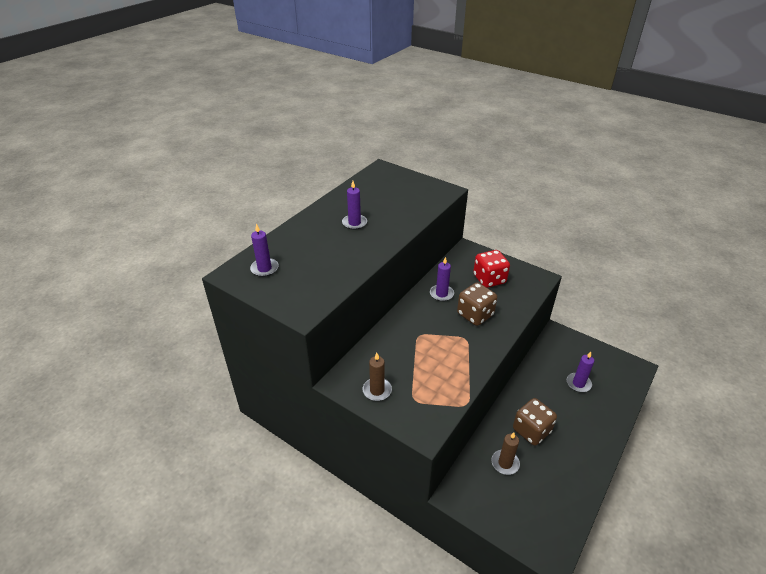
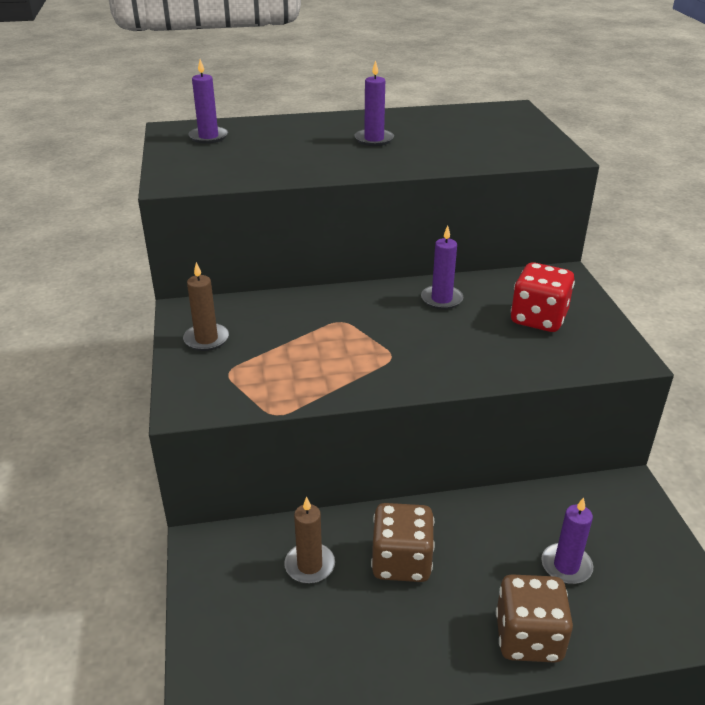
camera: 45 degrees right, 5 degrees down
brown dice [457,282,497,326] -> brown dice moved to [496,574,573,663]

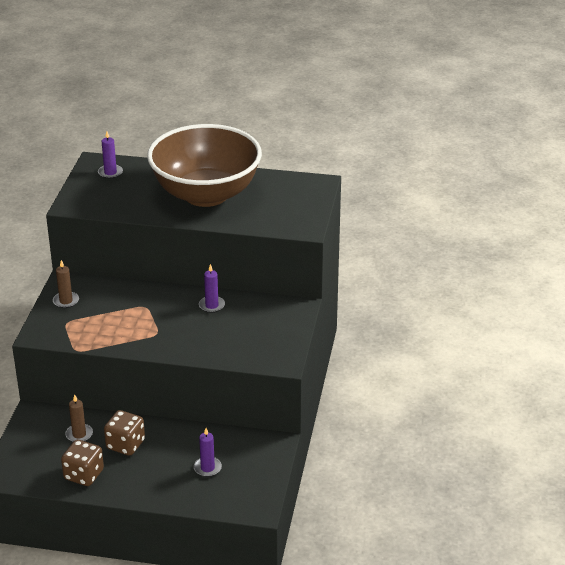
camera: 20 degrees right, 0 degrees up
purple candle [354,60,394,146] -> brown bowl [147,124,262,207]
brown dice [496,574,573,663] -> brown dice moved to [61,440,104,486]
red dice [511,262,575,332] -> none

